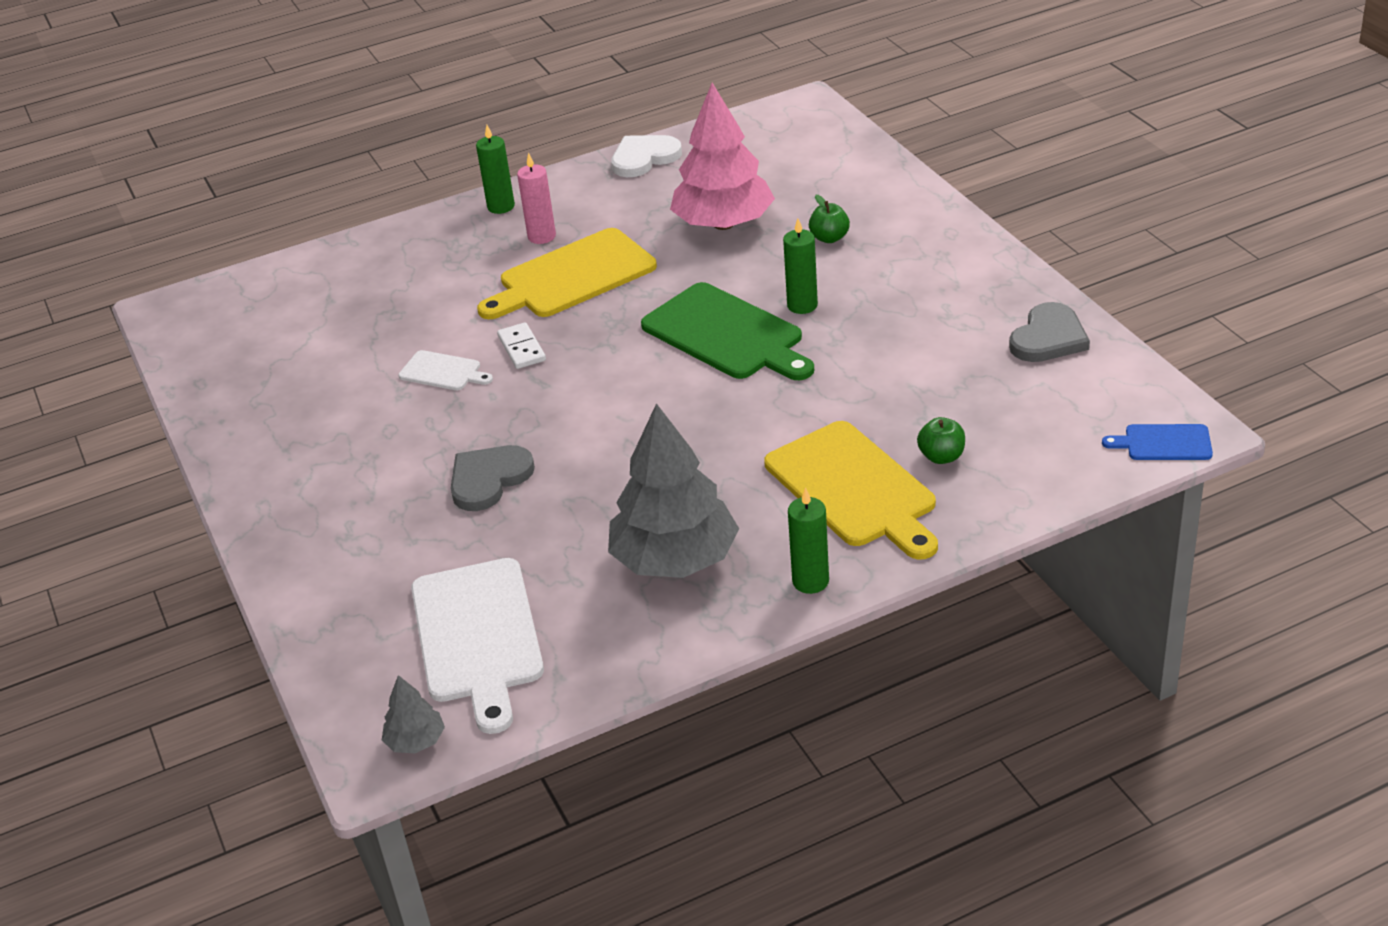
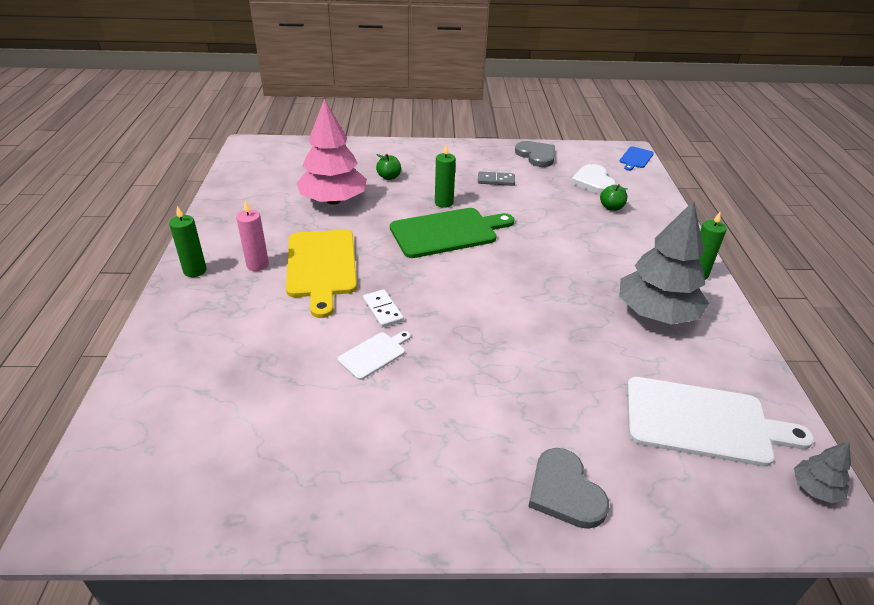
camera: 70 degrees left, 0 degrees up
grey heart [451,445,535,511] -> grey heart moved to [528,448,609,529]
white domino [497,322,546,369] -> white domino turned 60 degrees clockwise [363,289,404,328]
white heart [611,135,682,177] -> white heart moved to [571,164,616,194]
yellow cutting board [764,421,938,560] -> none
none -> grey domino [478,171,515,186]

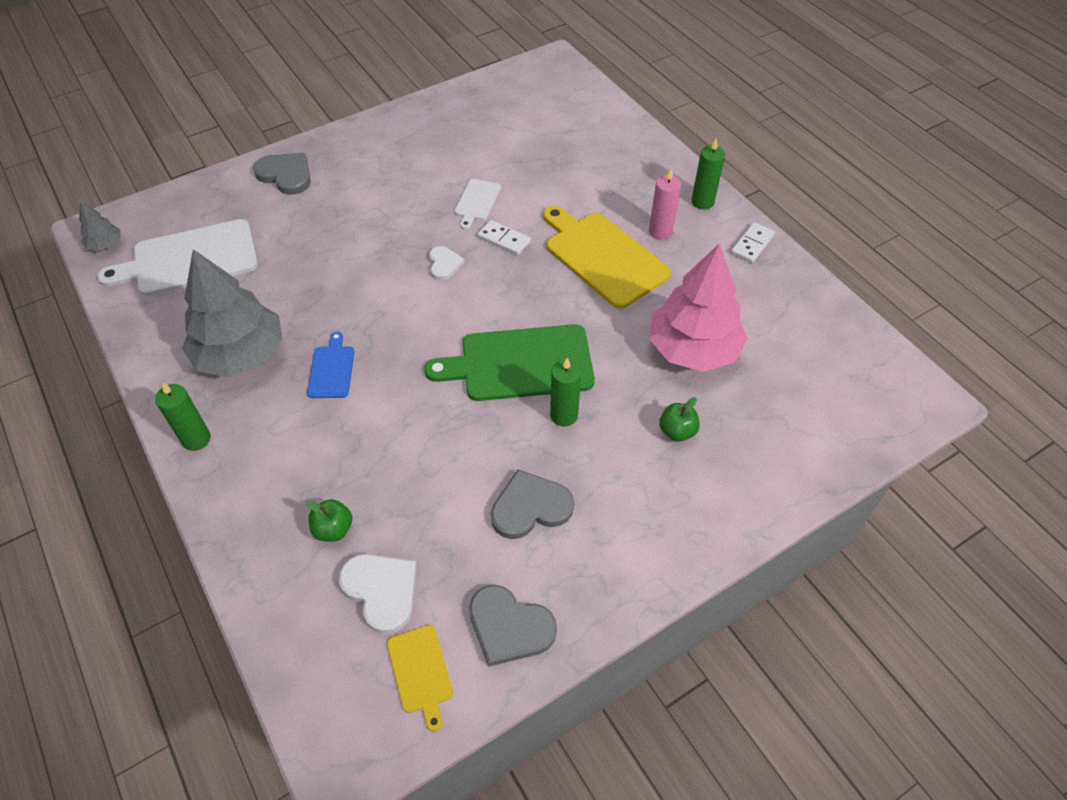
camera: 150 degrees right, 15 degrees up
green cutting board [390,208,514,258] -> green cutting board turned 45 degrees clockwise [424,324,595,401]
grey domino [478,171,515,186] -> grey heart [491,469,574,539]
blue cutting board [619,146,654,171] -> blue cutting board moved to [307,332,354,398]
none -> yellow cutting board [387,625,453,732]
none -> white heart [429,246,465,280]
none -> white domino [731,222,775,263]

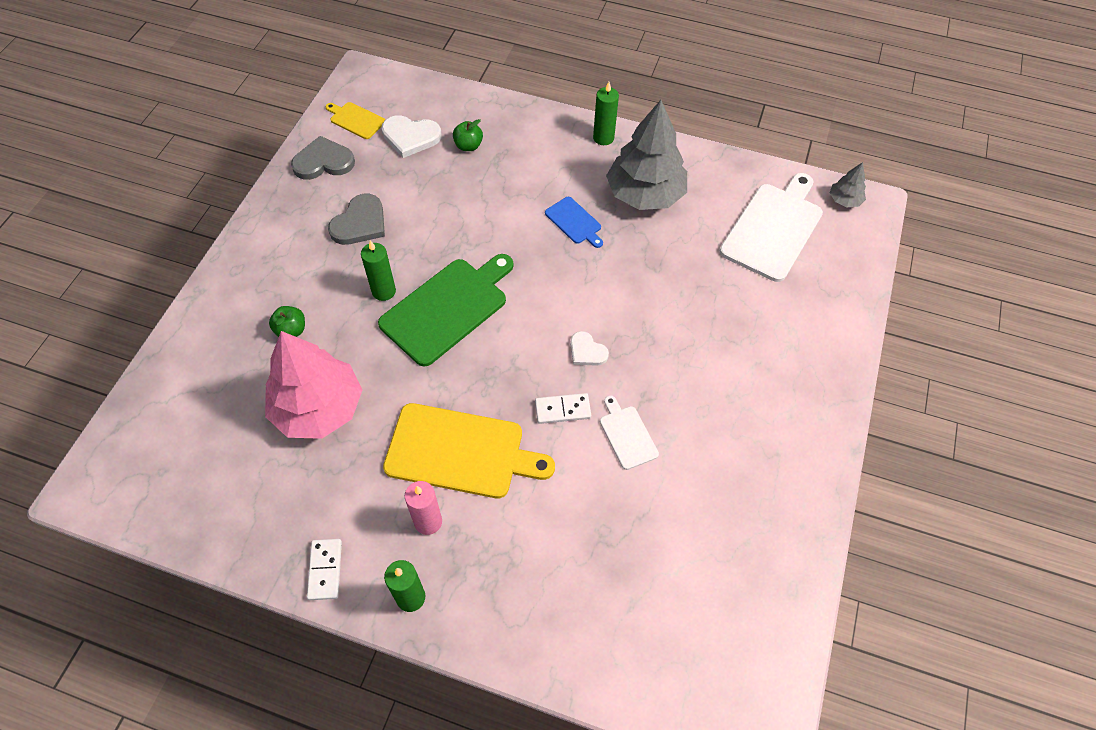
camera: 140 degrees right, 5 degrees up
grey heart [253,153,311,195] -> none

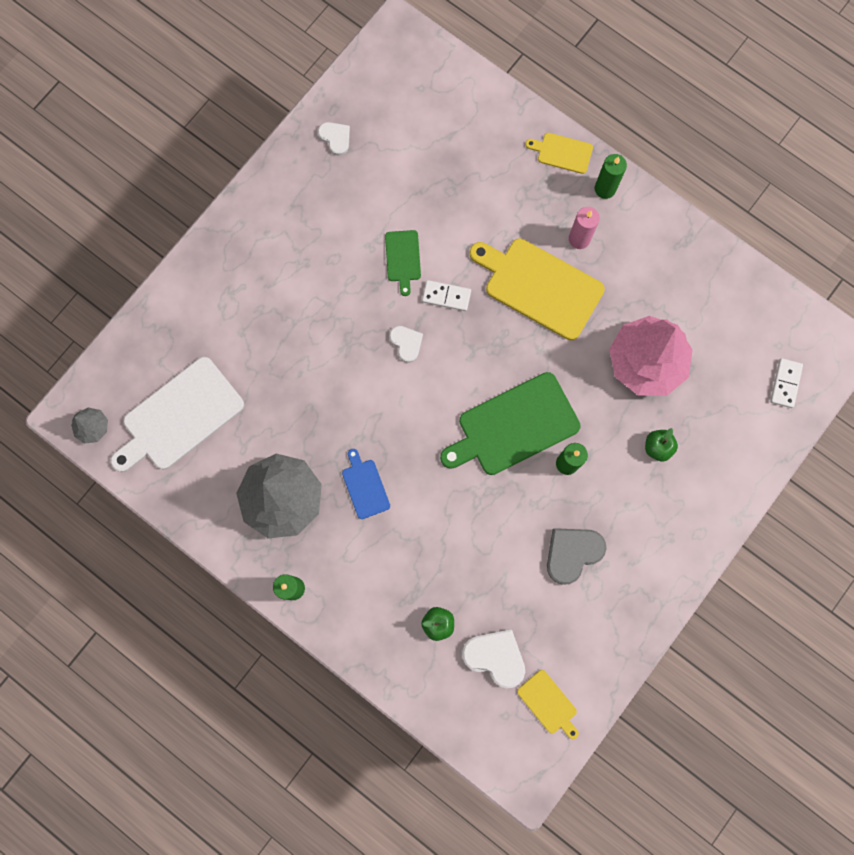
camera: 160 degrees left, 20 degrees up
grey heart [291,136,355,180] -> none
white domino [307,539,342,600] -> white domino moved to [770,358,803,408]
white cutting board [600,395,659,470] -> green cutting board [385,230,421,296]
none -> white heart [318,122,350,156]
none -> yellow cutting board [525,133,593,174]

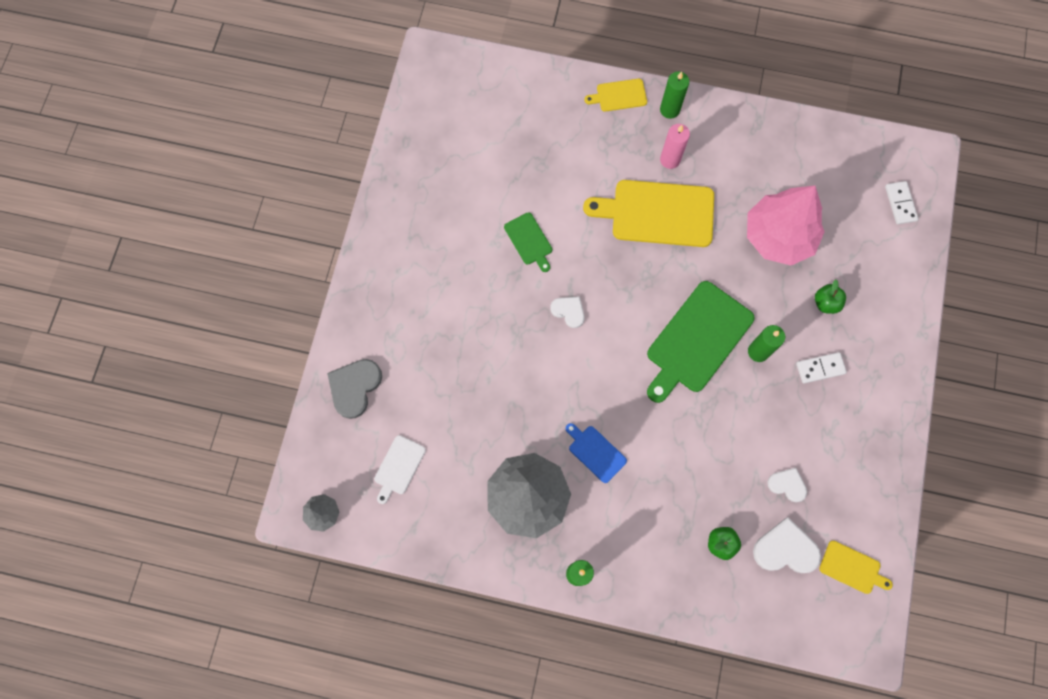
camera: 25 degrees left, 5 degrees down
white cutting board [111,357,244,472] -> white cutting board [374,435,426,504], size x0.49
white heart [318,122,350,156] -> white heart moved to [767,468,807,502]
white domino [422,280,471,311] -> white domino moved to [796,352,847,384]
grey heart [547,528,607,585] -> grey heart moved to [327,359,382,419]

